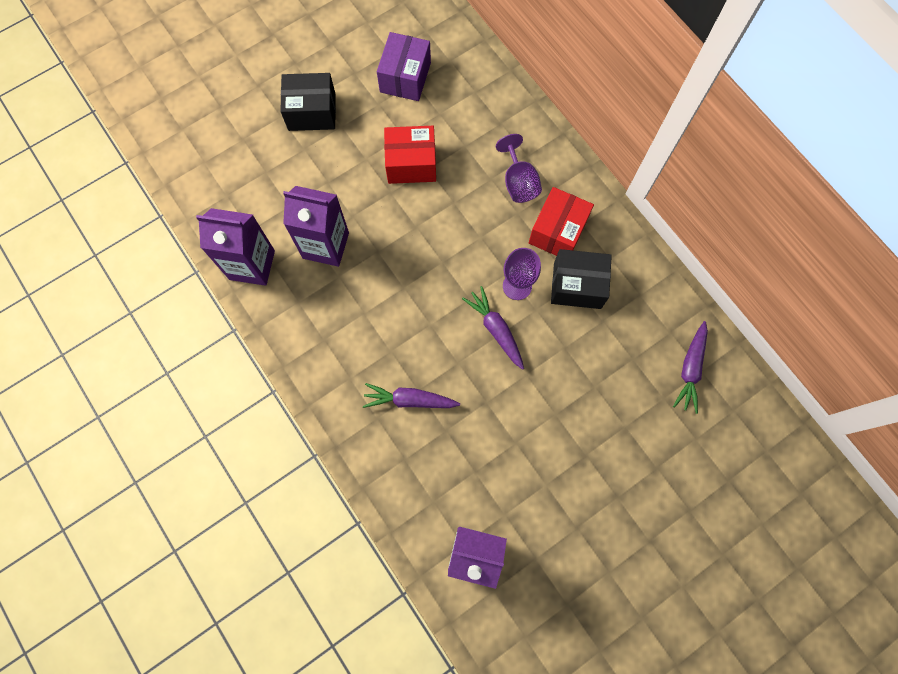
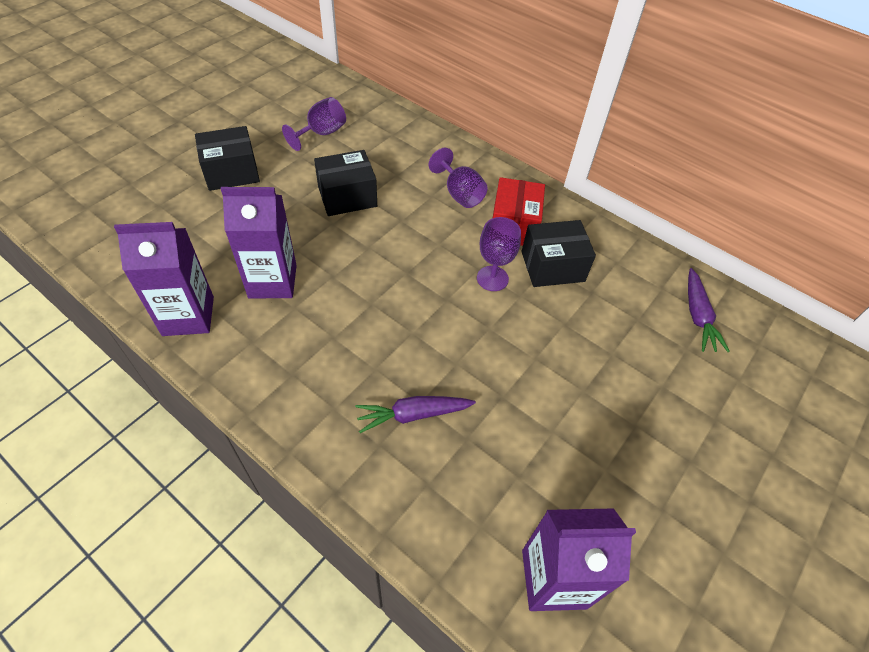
camera: 20 degrees left, 20 degrees down
purple box [377,32,431,101] -> purple goblet [282,97,346,151]
red box [384,126,436,184] -> black box [314,150,377,216]
purple carrot [462,286,524,370] -> none

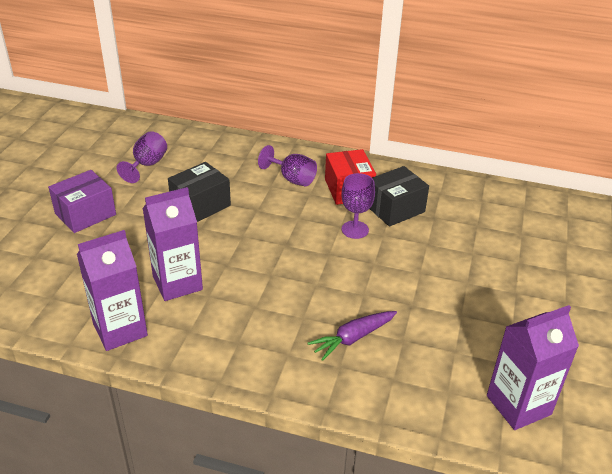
camera: 20 degrees left, 15 degrees down
black box [195,126,260,191] -> purple box [48,170,116,233]
purple carrot [688,268,730,352] -> none

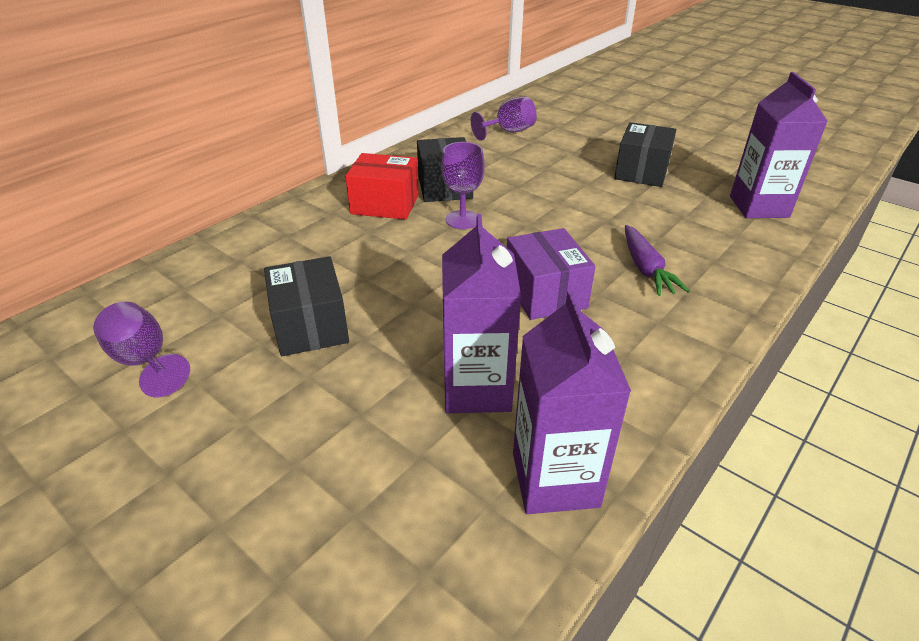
camera: 65 degrees left, 0 degrees up
purple box [48,170,116,233] -> purple box moved to [507,228,596,320]
purple goblet [258,145,317,186] -> purple goblet moved to [471,96,537,141]
none -> black box [614,122,677,187]

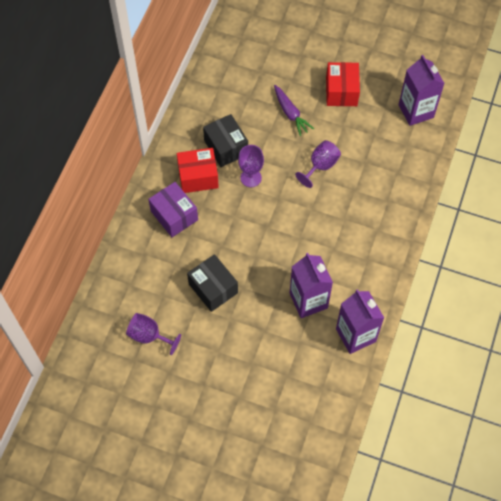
camera: 20 degrees left, 25 degrees up
purple goblet [471,96,537,141] -> purple goblet moved to [295,140,341,188]
purple box [507,228,596,320] -> purple box moved to [148,182,198,237]
black box [614,122,677,187] -> red box [326,62,360,106]
purple carrot [625,225,690,296] -> purple carrot moved to [274,85,314,136]

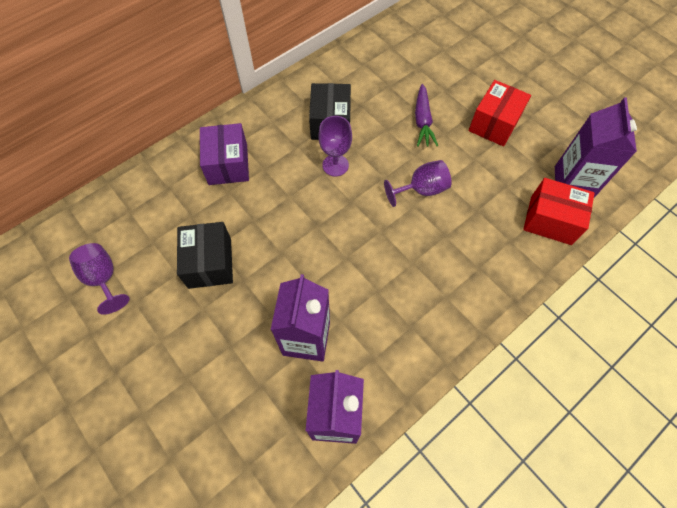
camera: 30 degrees right, 0 degrees up
red box [177,148,219,193] -> red box moved to [523,178,595,245]

